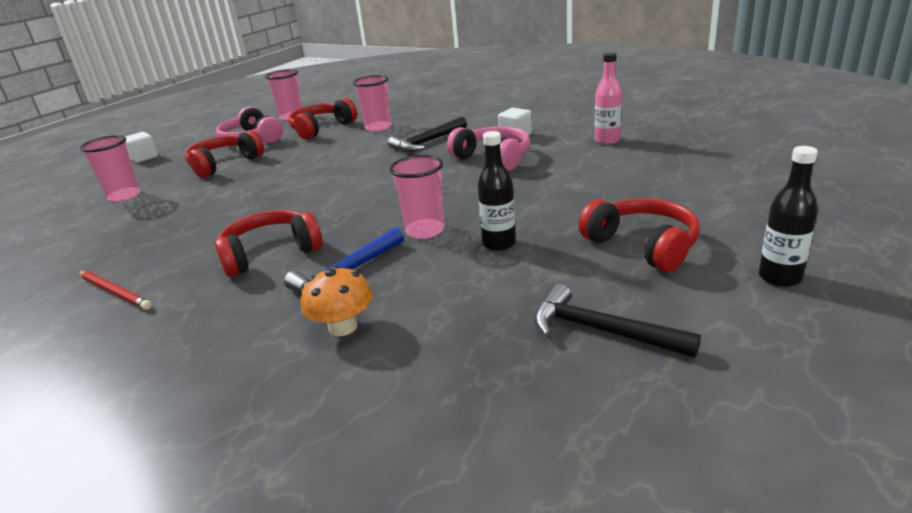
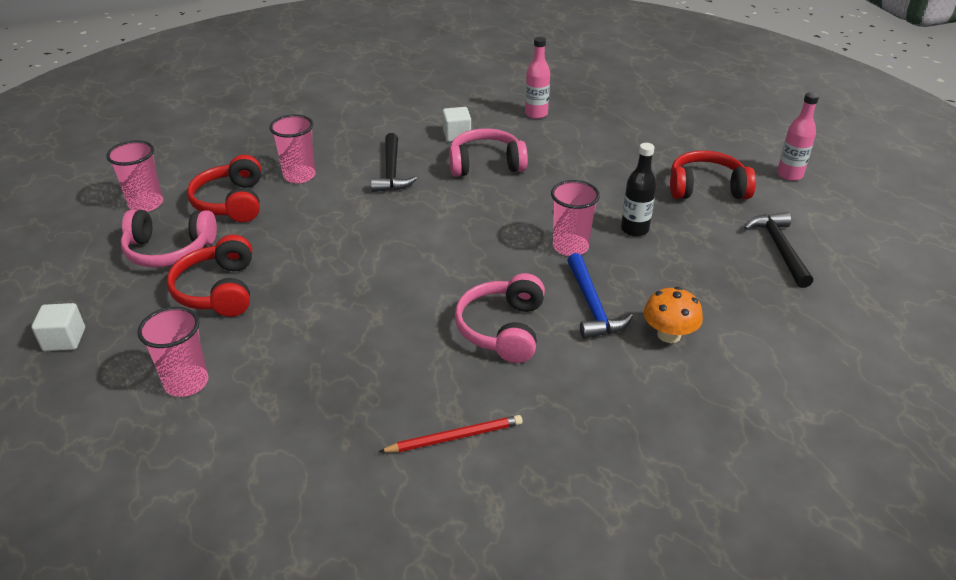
camera: 55 degrees left, 10 degrees up
red headphones [215,210,323,277] -> pink headphones [455,273,545,363]
black hammer [535,284,701,358] -> black hammer turned 105 degrees clockwise [744,212,813,288]
black bottle [759,146,818,287] -> pink bottle [777,92,819,181]

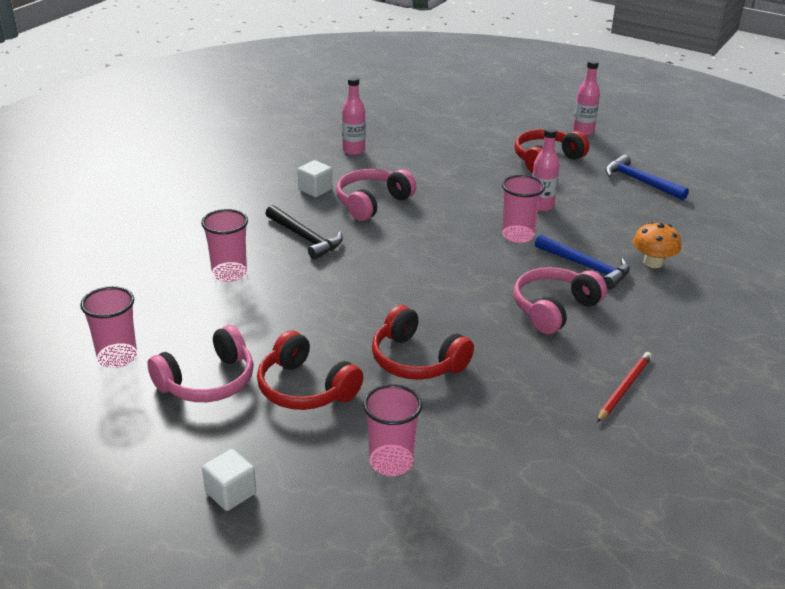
camera: 40 degrees left, 5 degrees down
red headphones [187,155,261,222] -> red headphones moved to [372,305,474,380]
pink headphones [455,273,545,363] -> pink headphones turned 75 degrees clockwise [514,267,607,334]
black bottle [621,143,656,237] -> pink bottle [532,127,559,212]
black hammer [744,212,813,288] -> blue hammer [605,155,689,200]

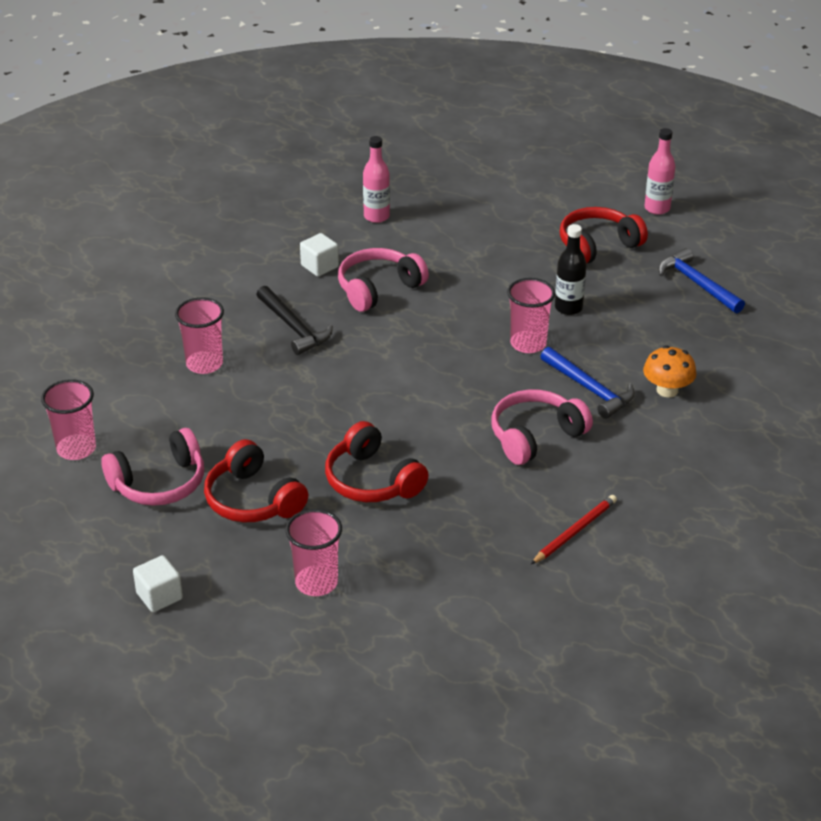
camera: 10 degrees right, 5 degrees up
pink bottle [532,127,559,212] -> black bottle [555,224,586,315]

